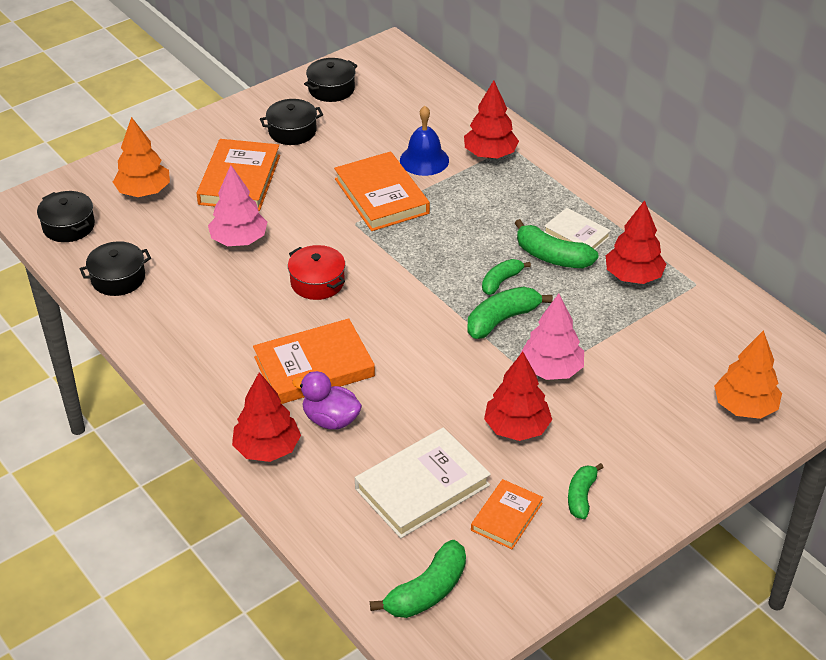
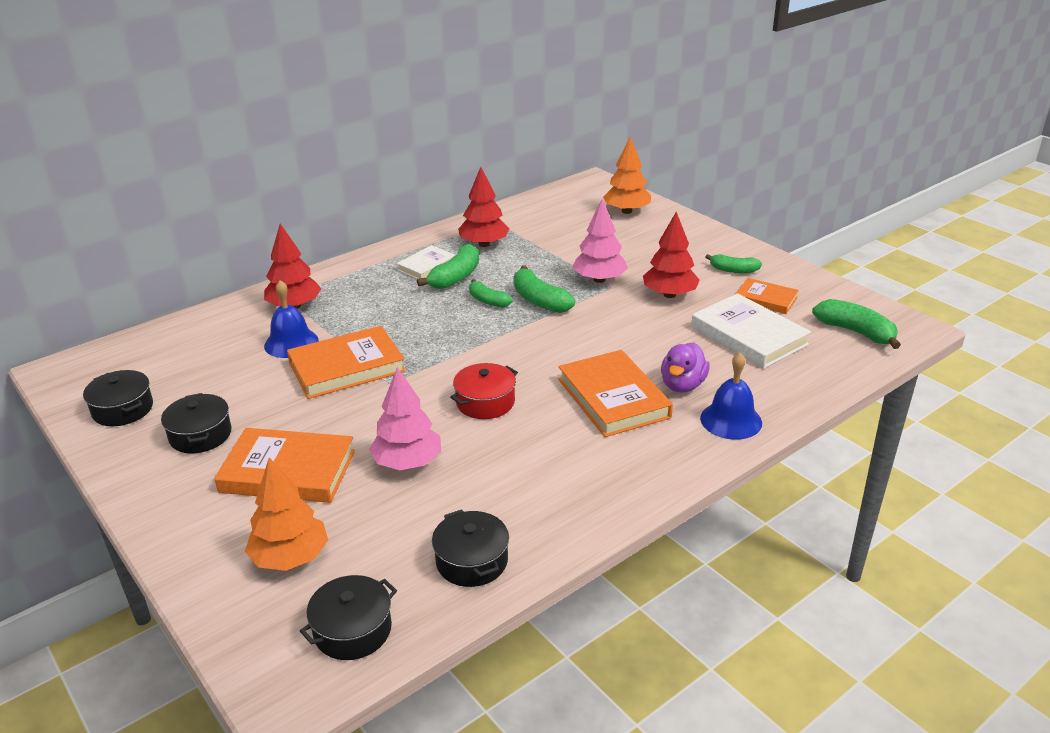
camera: 90 degrees left, 10 degrees down
red tree [232,372,301,462] -> blue bell [700,353,762,440]

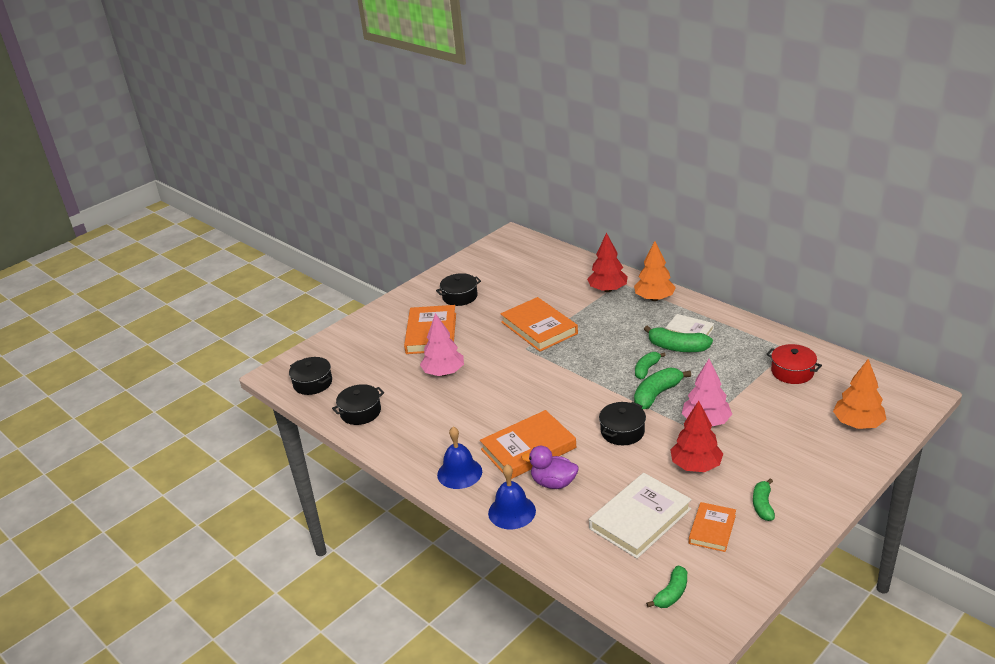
camera: 85 degrees right, 0 degrees up
black pot [83,370,153,426] -> black pot moved to [599,402,646,445]
orange tree [245,458,328,571] -> orange tree moved to [634,241,676,301]
blue bell [264,280,319,358] -> blue bell moved to [437,427,482,489]
red pot [450,363,518,419] -> red pot moved to [767,344,822,384]
red tree [458,167,510,247] -> none
green banana [812,299,901,349] -> green banana [646,566,687,608], size x0.65

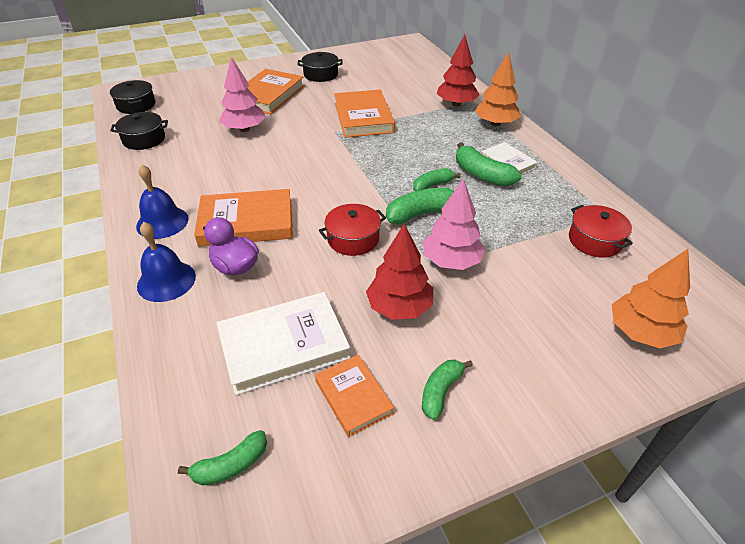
camera: 20 degrees right, 10 degrees up
black pot [599,402,646,445] -> red pot [319,204,386,256]
orange book [689,502,736,552] -> orange book turned 75 degrees counterclockwise [315,355,394,437]

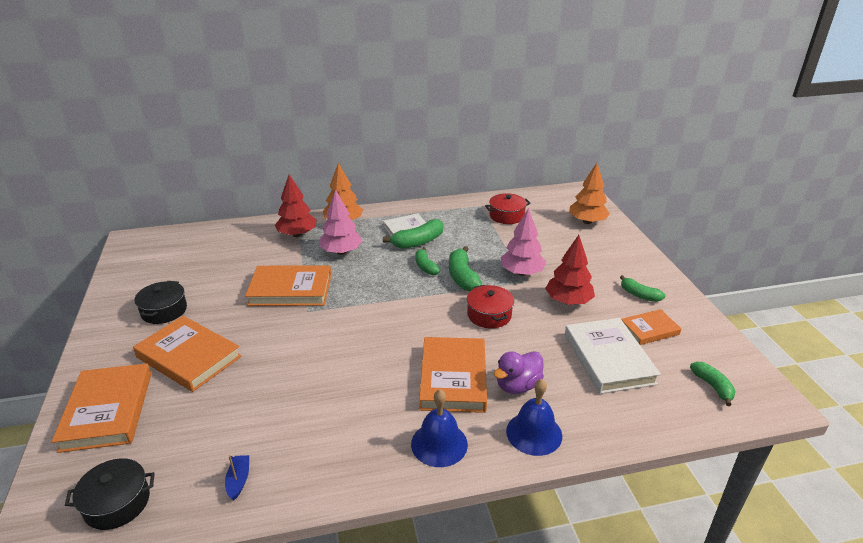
camera: 80 degrees left, 10 degrees down
black pot [110,112,168,150] -> blue boat [225,455,249,500]
pink tree [219,57,266,132] -> pink tree moved to [319,189,362,255]
none -> orange book [52,363,151,453]

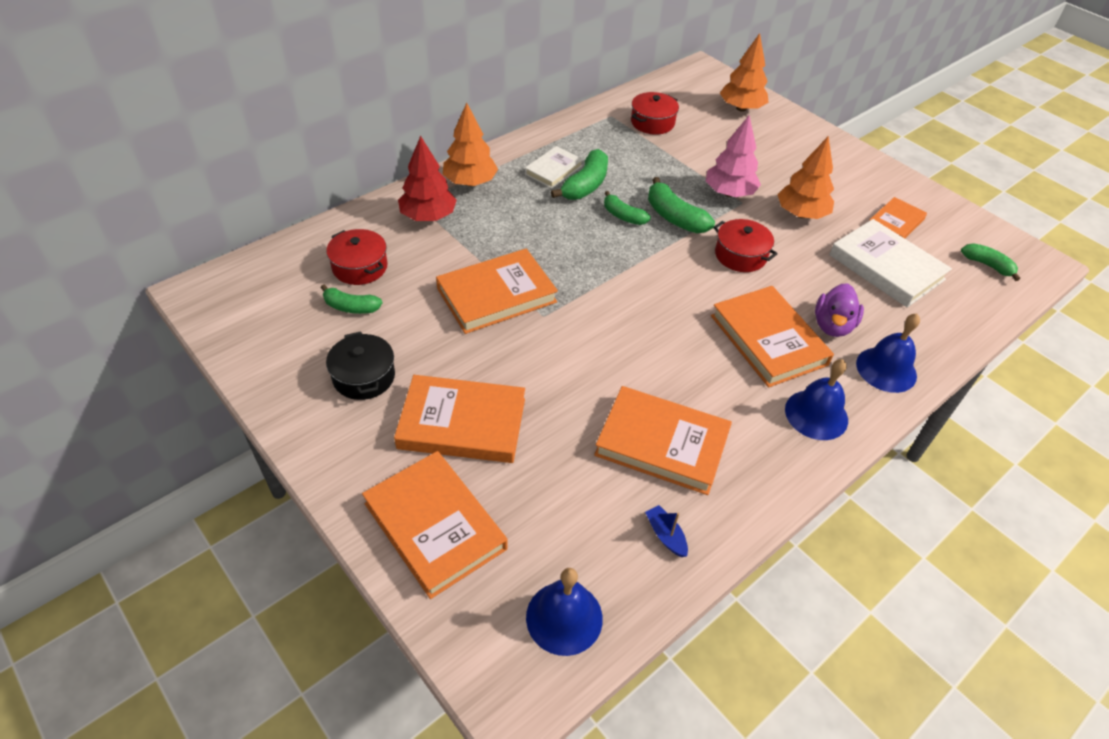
camera: 30 degrees left, 15 degrees up
black pot [65,458,155,530] -> blue bell [526,568,603,656]
pink tree [319,189,362,255] -> none
red tree [545,235,595,305] -> orange tree [777,136,834,219]
green banana [620,275,665,302] -> green banana moved to [321,285,382,314]
none -> red pot [326,229,388,285]
none -> orange book [594,386,732,495]

